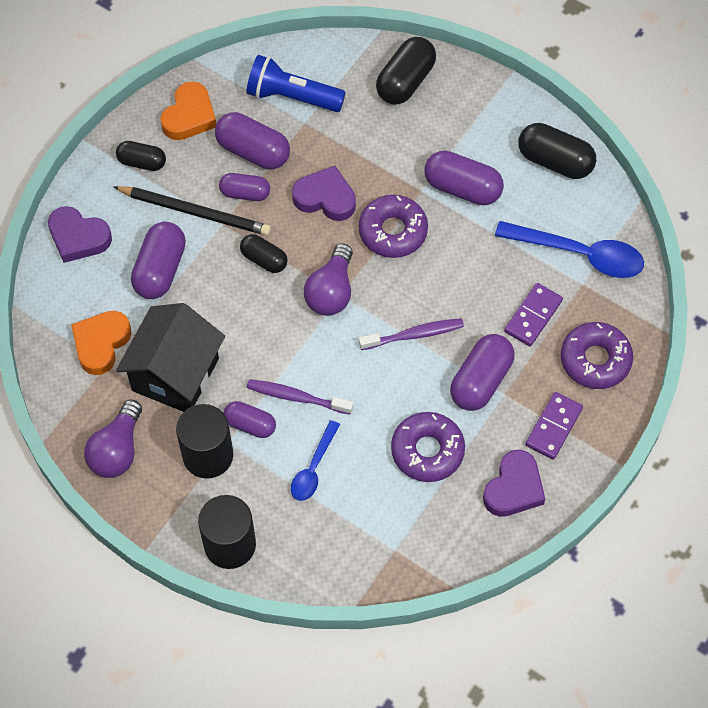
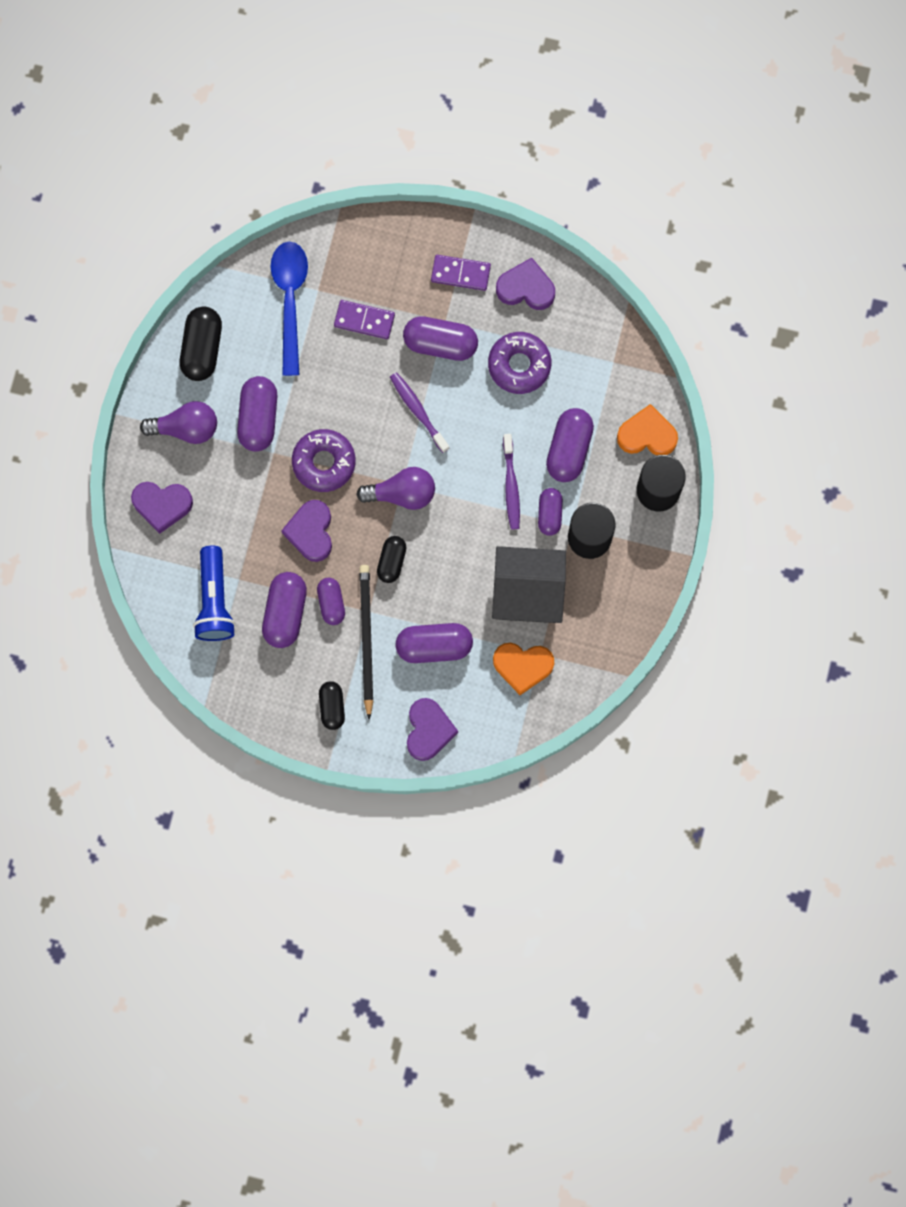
camera: 110 degrees left, 15 degrees up
purple light bulb [84,399,142,478] -> purple light bulb moved to [140,401,217,444]
orange heart [161,82,216,140] -> orange heart moved to [617,404,678,455]
blue spoon [291,420,340,501] -> purple capsule [546,408,594,482]
black capsule [376,37,436,104] -> purple heart [131,482,193,534]
purple donut [561,322,633,389] -> none

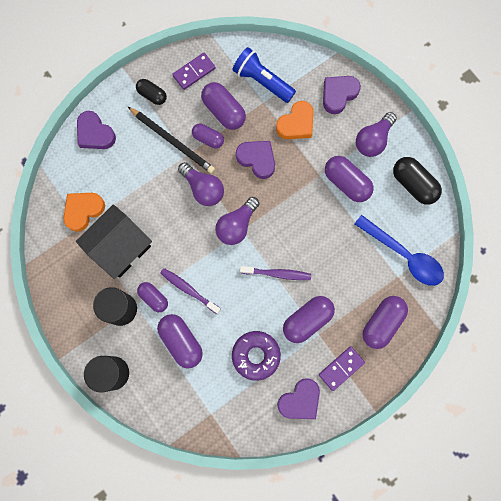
camera: 130 degrees right, 0 degrees up
purple donut [292,429,356,492] -> none
purple domino [334,300,395,339] -> purple domino moved to [172,53,216,90]
black capsule [377,536,406,583] -> purple light bulb [178,162,224,206]
purple capsule [395,623,473,663] -> purple capsule moved to [362,296,408,349]
orange heart [617,404,678,455] -> orange heart moved to [276,101,314,139]

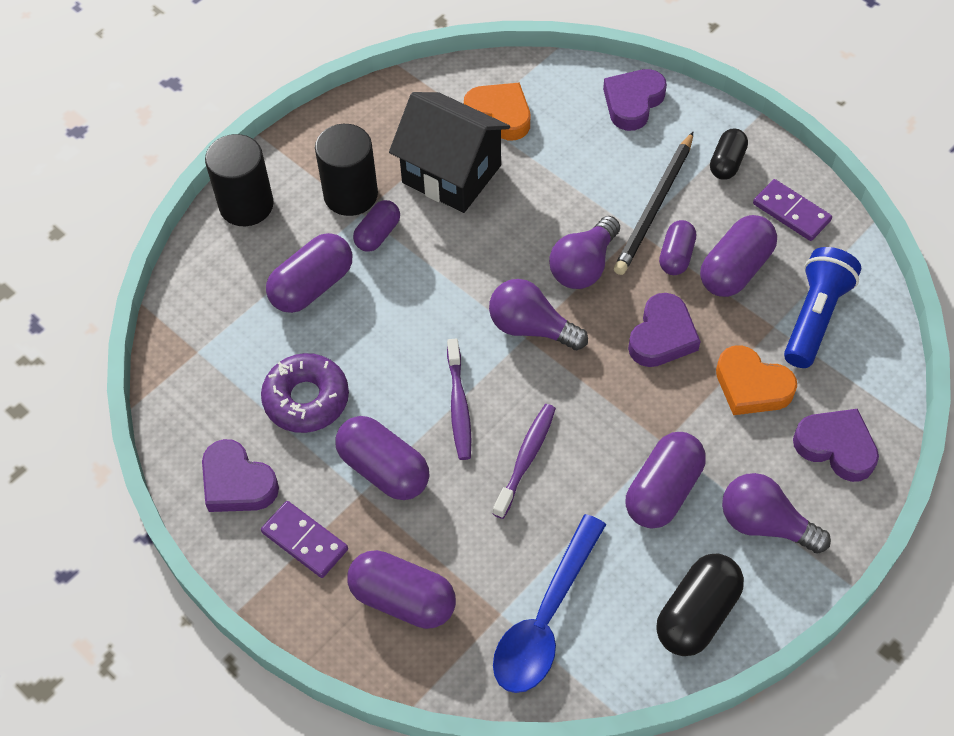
camera: 80 degrees right, 20 degrees down
purple toothbrush [160,268,221,314] -> purple toothbrush moved to [493,404,556,519]

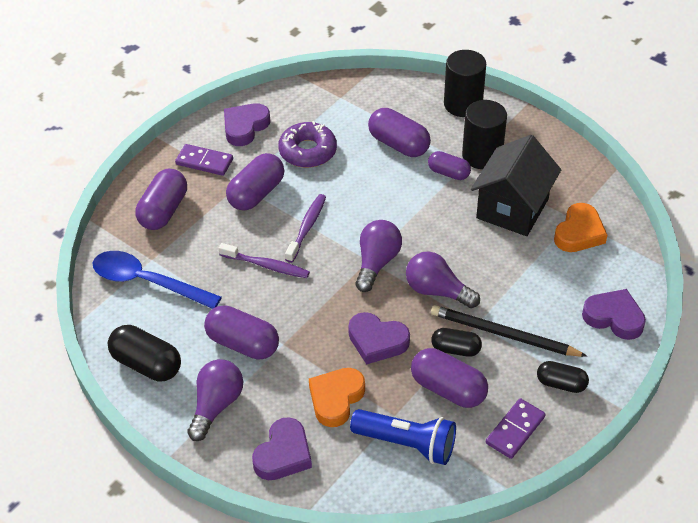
camera: 85 degrees right, 10 degrees down
purple domino [261,501,348,578] -> purple domino turned 75 degrees clockwise [175,144,233,176]
purple toothbrush [447,339,471,460] -> purple toothbrush turned 120 degrees clockwise [285,194,326,263]
purple capsule [659,220,696,275] -> black capsule [431,328,482,357]

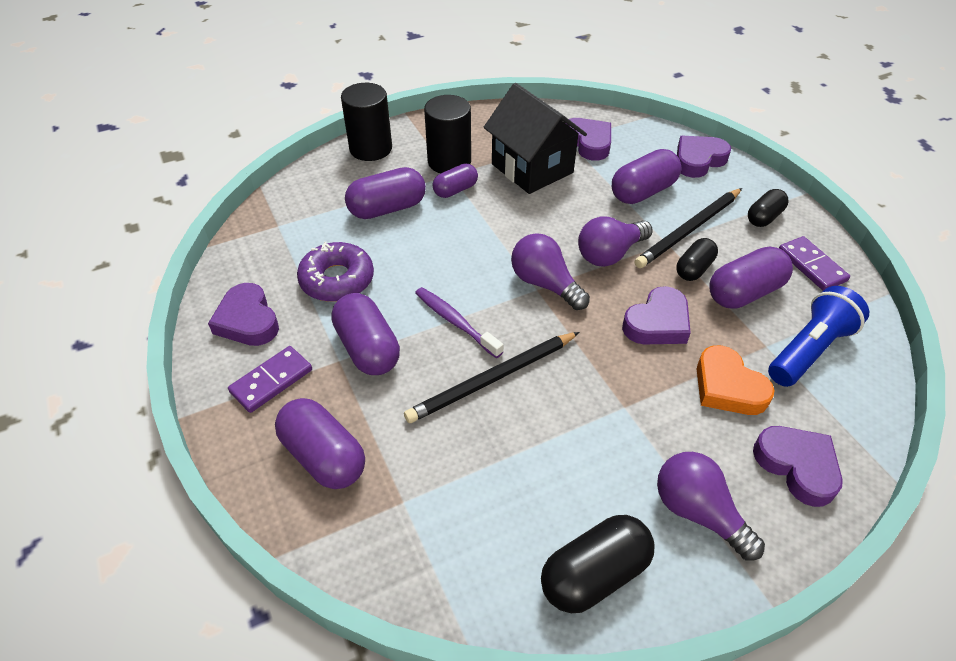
camera: 65 degrees left, 0 degrees up
blue spoon [93,251,222,309] -> none
purple capsule [204,305,279,360] -> purple capsule moved to [612,149,681,204]
purple toothbrush [219,243,310,278] -> black pencil [404,332,579,423]
orange heart [554,203,607,252] -> purple heart [564,118,611,161]

